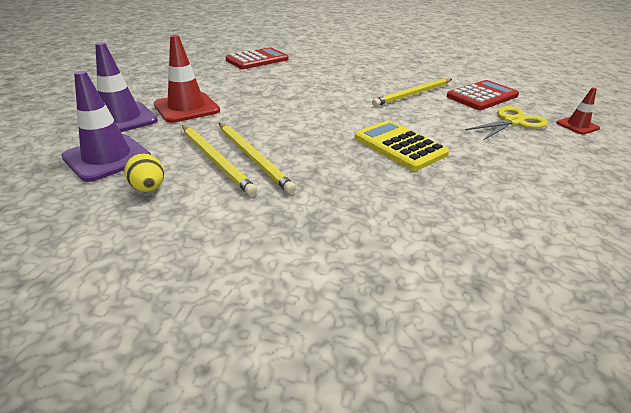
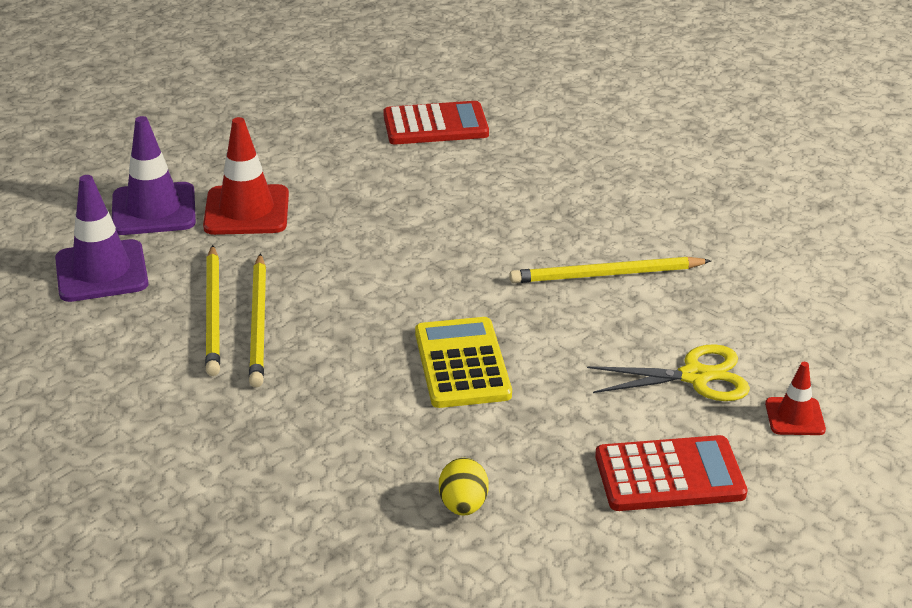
camera: 30 degrees right, 0 degrees up
yellow egg [124,153,164,192] -> yellow egg moved to [439,458,489,516]
red calculator [447,80,519,110] -> red calculator moved to [595,435,747,511]

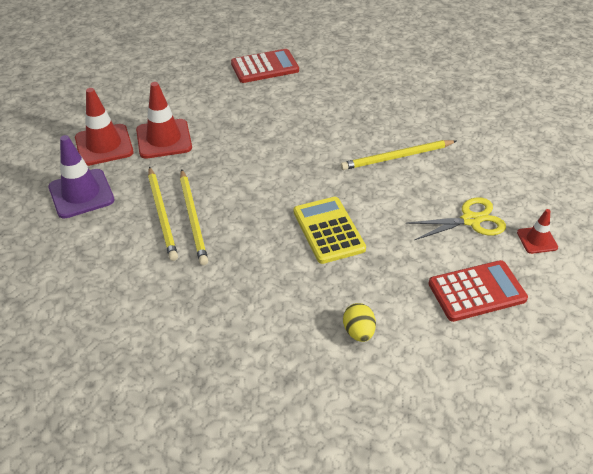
camera: 10 degrees left, 10 degrees up
purple traffic cone [112,116,196,235] -> red traffic cone [75,88,134,166]

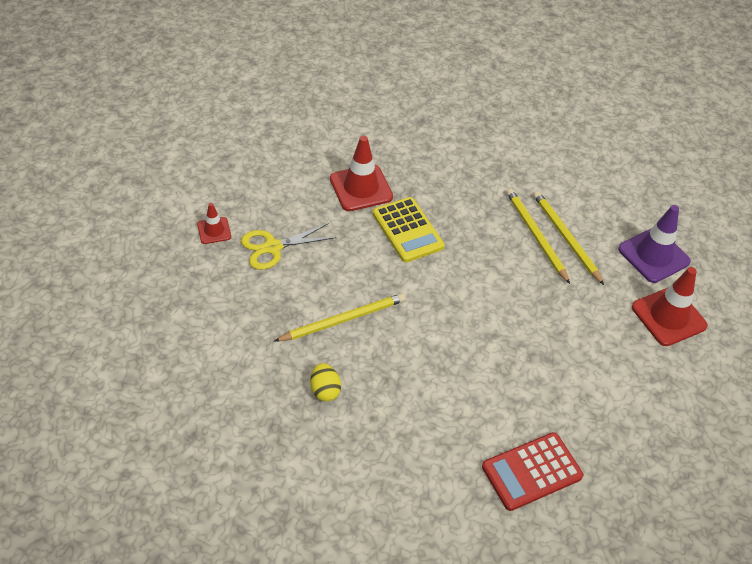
camera: 170 degrees right, 5 degrees up
red traffic cone [136,82,192,159] -> red traffic cone moved to [330,136,393,211]
yellow egg [343,303,376,342] -> yellow egg moved to [310,363,341,402]
red calculator [428,260,528,322] -> none

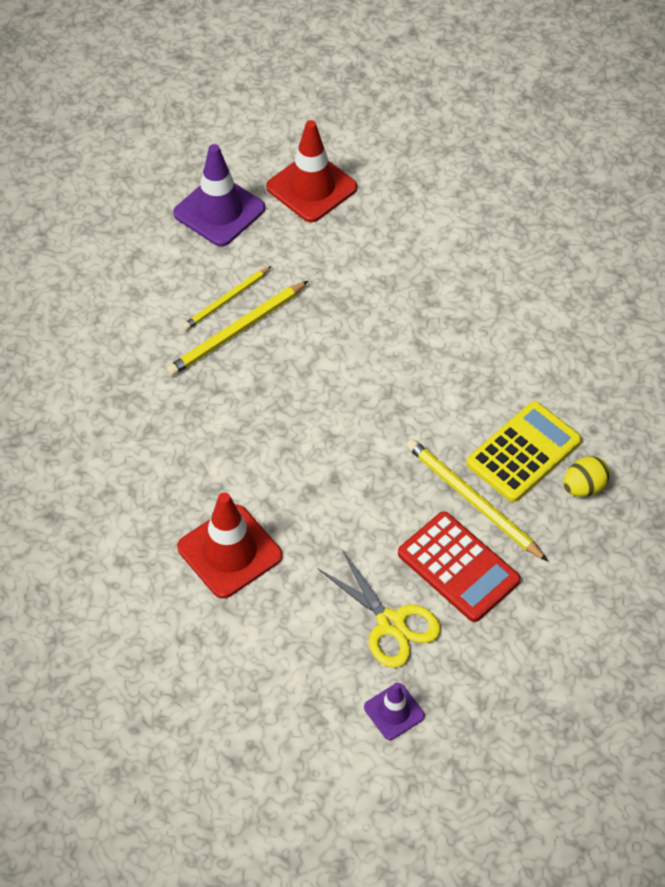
camera: 105 degrees left, 5 degrees up
red traffic cone [197,203,231,244] -> purple traffic cone [364,683,425,740]
yellow calculator [373,197,445,262] -> yellow calculator moved to [466,401,582,502]
red calculator [482,432,583,511] -> red calculator moved to [398,511,521,622]
yellow pencil [533,191,604,285] -> yellow pencil [183,266,272,330], size x0.65

